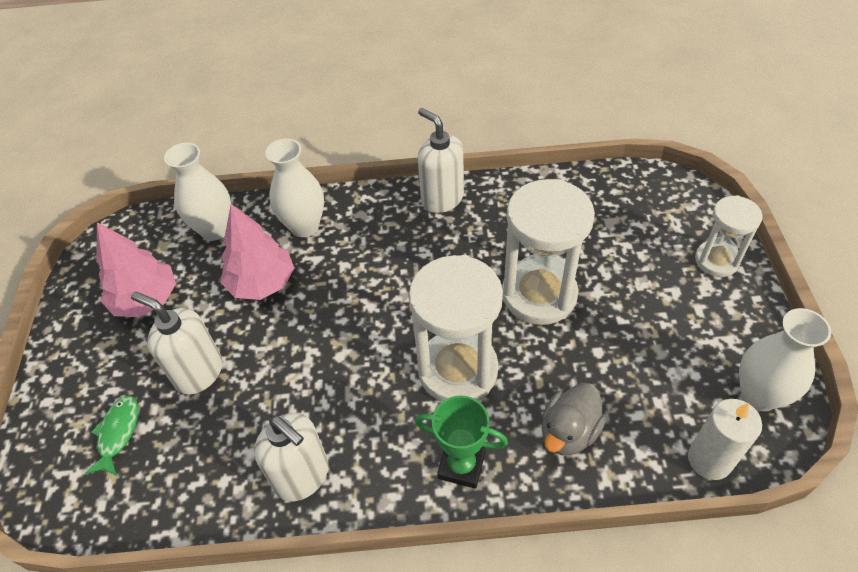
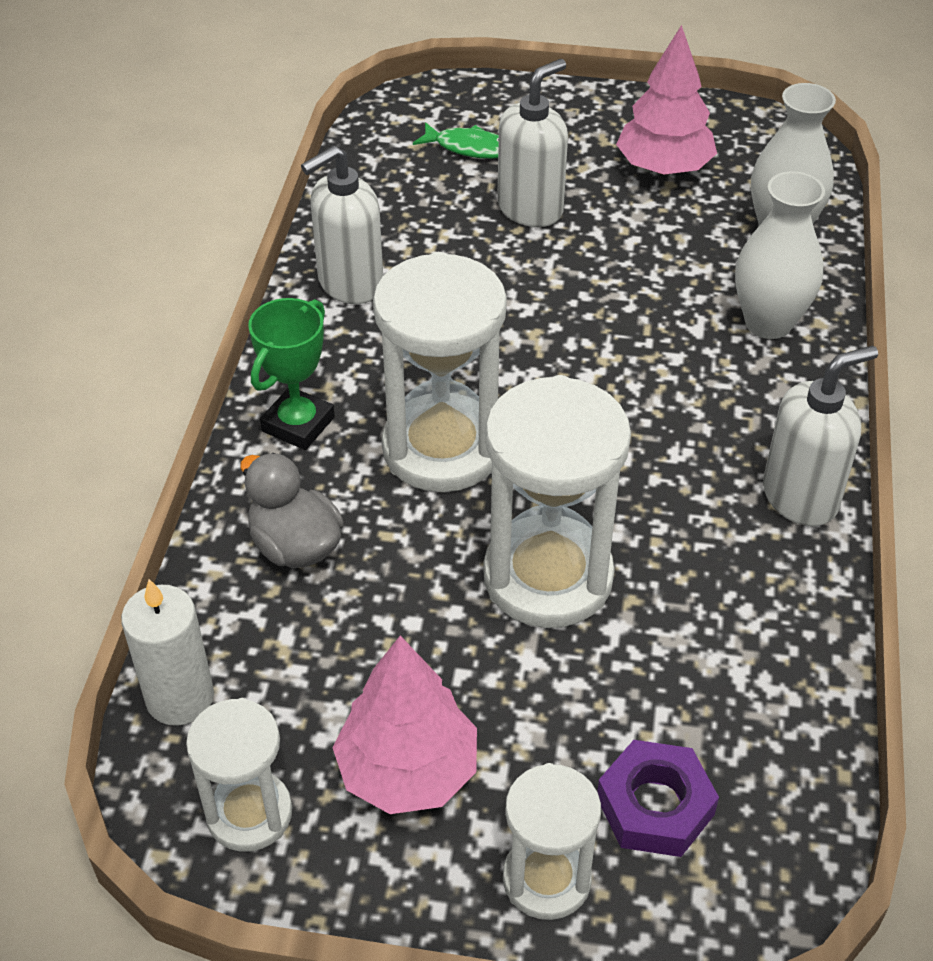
camera: 100 degrees right, 5 degrees down
pink tree [221,204,294,300] -> pink tree moved to [332,636,477,814]
white vase [739,308,832,411] -> white hourglass [186,698,292,852]
none -> purple nut [597,740,719,857]

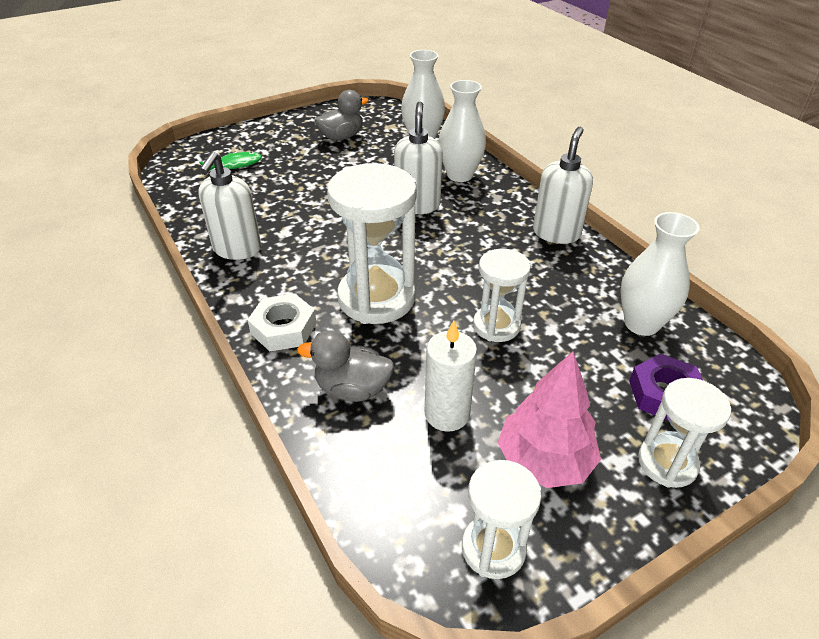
camera: 40 degrees left, 5 degrees down
white candle [121,579,214,726] -> white candle moved to [424,320,477,432]
green trophy [248,298,335,450] -> white nut [248,294,317,351]
white hourglass [483,375,631,628] -> white hourglass [473,249,531,342], size x0.58
white soap dispenser [497,59,568,227] -> white soap dispenser moved to [394,102,443,214]
pink tree [616,25,717,175] -> grey duck [315,90,369,140]
none -> white vase [620,212,700,336]

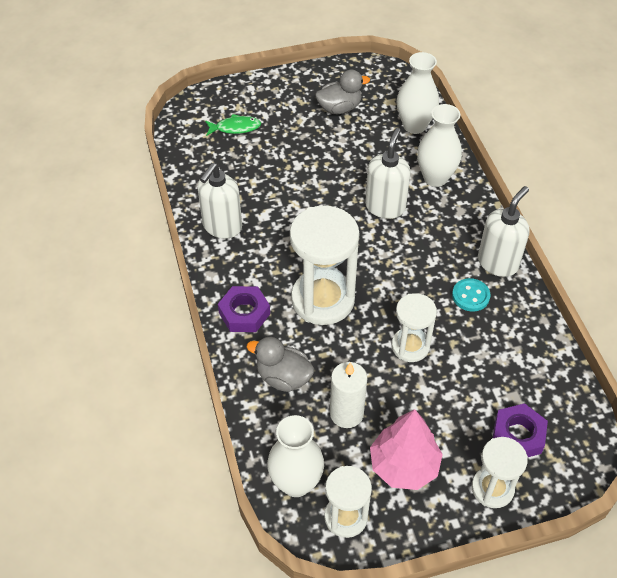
camera: 15 degrees right, 10 degrees up
white nut [248,294,317,351] -> purple nut [218,286,270,332]
white vase [620,212,700,336] -> white vase moved to [267,415,324,497]
none -> turquoise button [452,278,490,312]

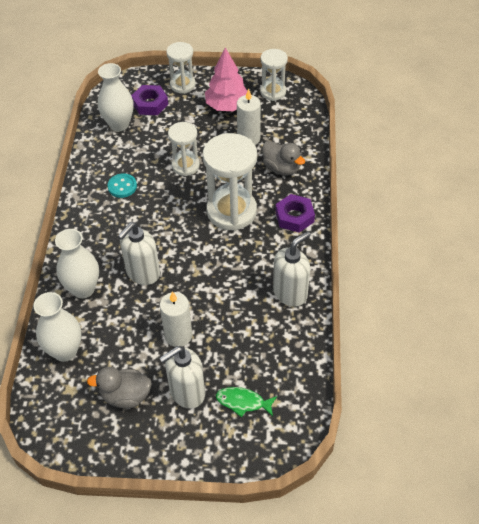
camera: 160 degrees left, 0 degrees up
white vase [267,415,324,497] -> white vase moved to [98,63,134,132]
white soap dispenser [478,186,530,277] -> white soap dispenser moved to [159,346,205,409]
none -> white candle [160,291,192,347]

